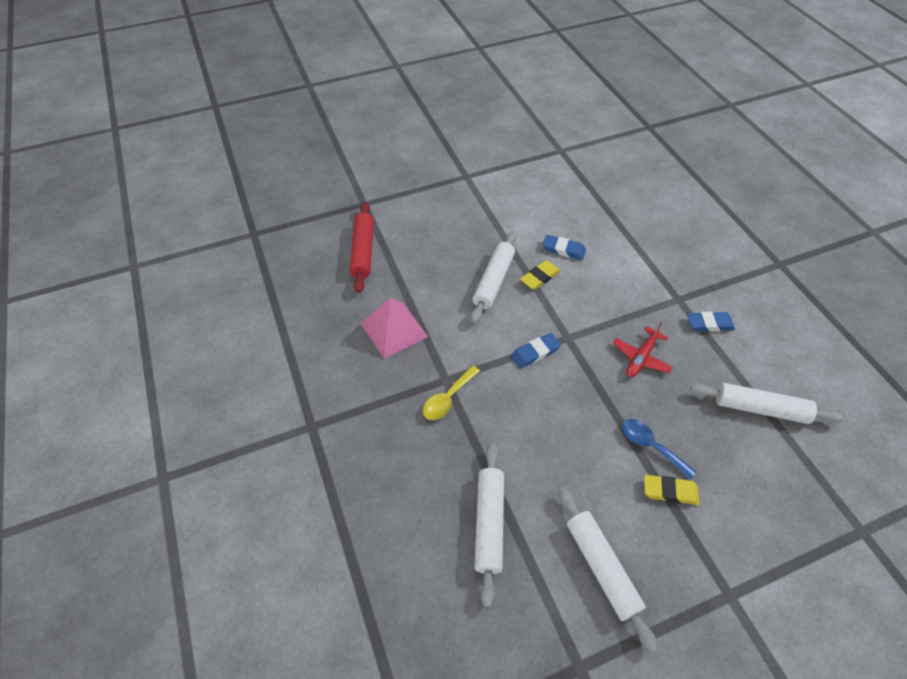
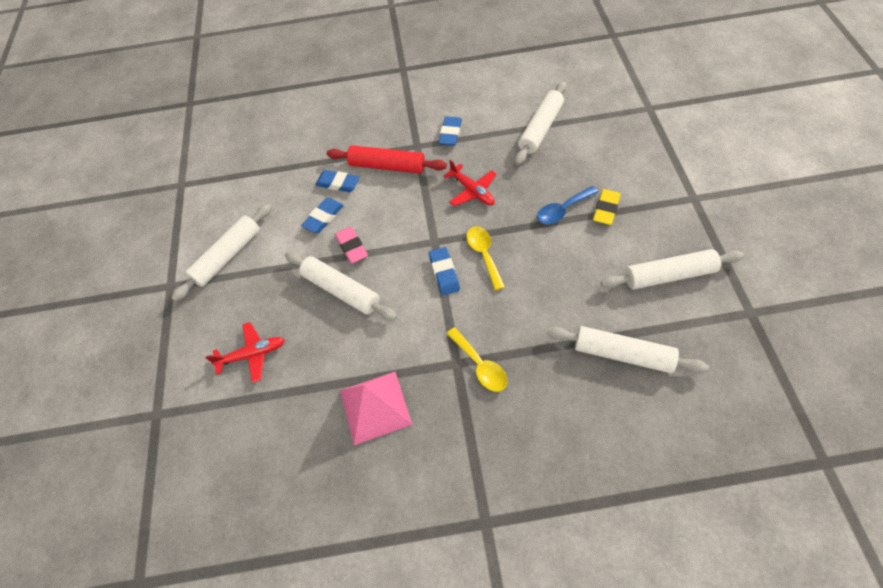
camera: 70 degrees left, 5 degrees up
red rolling pin [350,202,374,293] -> red rolling pin moved to [327,145,447,174]
yellow eraser [520,260,561,290] -> pink eraser [335,226,368,264]
none -> white rolling pin [171,204,271,302]
none -> red plane [205,322,285,383]
none -> blue eraser [315,170,360,192]
none -> yellow spoon [466,226,505,291]

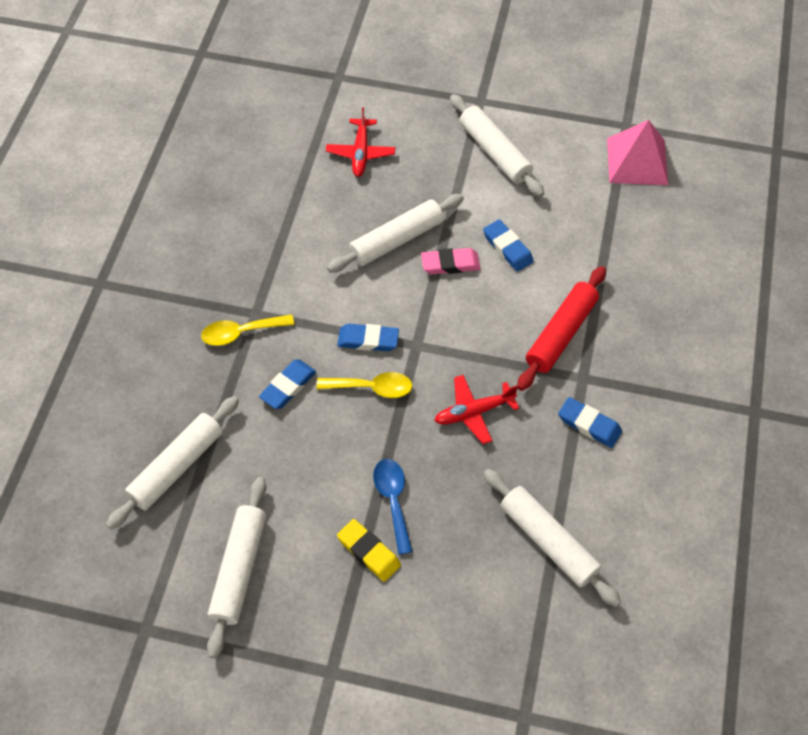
camera: 105 degrees right, 0 degrees up
blue eraser [315,170,360,192] -> blue eraser moved to [259,360,316,409]
pink pyramid [340,372,412,445] -> pink pyramid moved to [607,120,668,185]

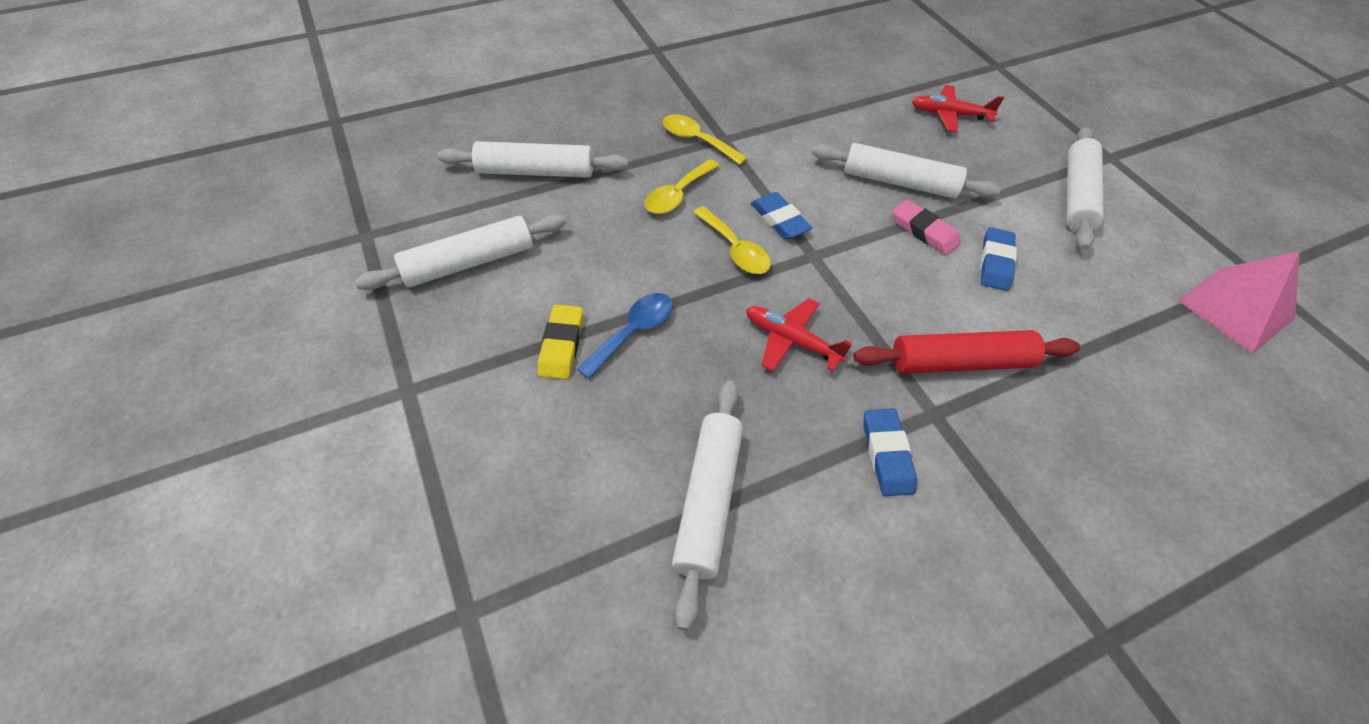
camera: 50 degrees right, 5 degrees down
blue eraser [259,360,316,409] -> yellow spoon [645,159,719,214]
red plane [326,107,395,177] -> red plane turned 45 degrees clockwise [912,85,1004,132]

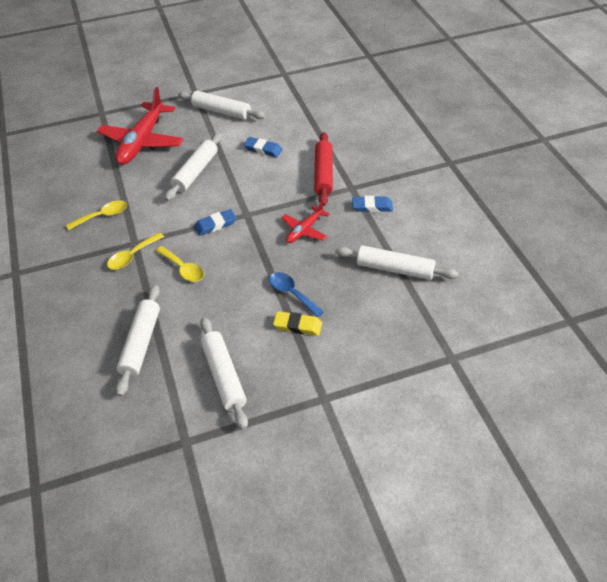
camera: 80 degrees left, 5 degrees down
yellow spoon [693,206,771,274] -> yellow spoon moved to [66,200,127,230]
pink eraser [892,200,961,255] -> none
red plane [912,85,1004,132] -> red plane [97,87,184,165], size x1.93
pink pyramid [1178,251,1300,354] -> none

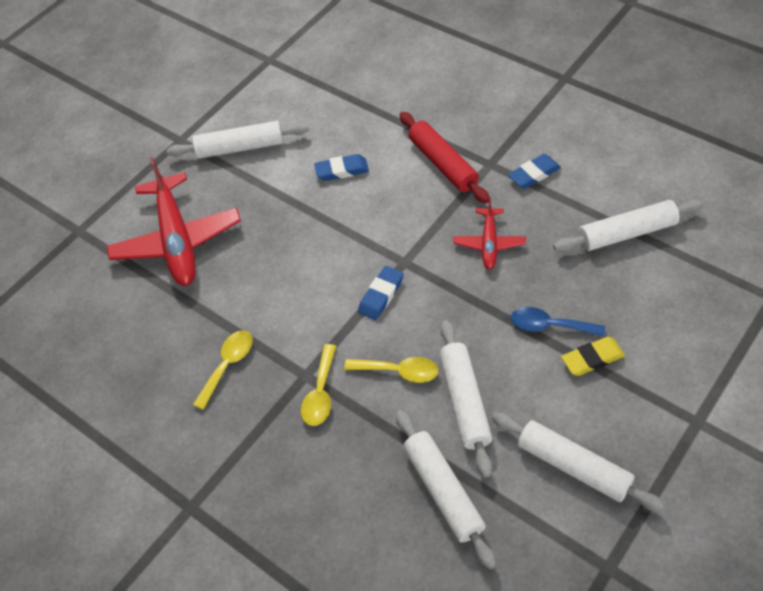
camera: 30 degrees left, 5 degrees up
white rolling pin [165,133,222,201] -> white rolling pin moved to [439,320,492,477]

